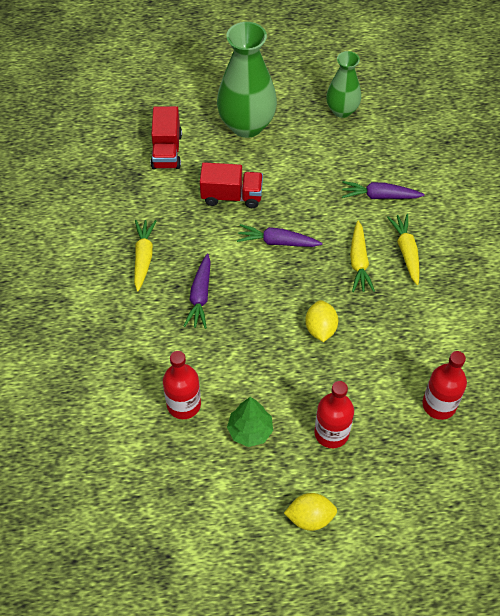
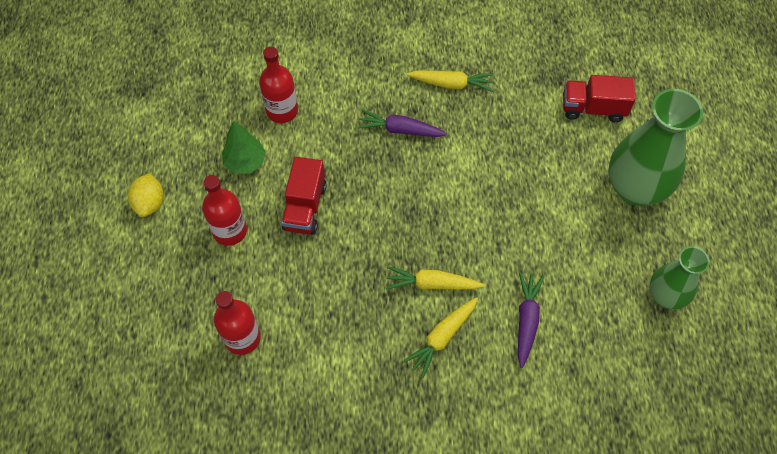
camera: 95 degrees right, 5 degrees up
red truck [200,162,263,208] -> red truck moved to [281,157,327,234]
purple carrot [237,224,322,247] -> none
yellow lemon [305,300,338,342] -> none
yellow carrot [387,214,419,285] -> yellow carrot turned 135 degrees clockwise [403,297,478,378]

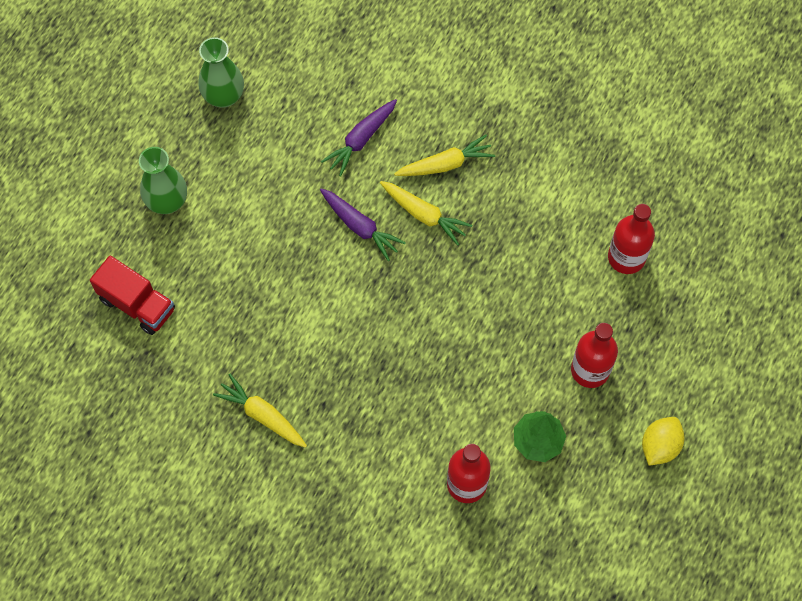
camera: 150 degrees left, 5 degrees up
red truck [281,157,327,234] -> none
purple carrot [357,110,447,137] -> purple carrot moved to [320,188,406,261]
green vase [609,89,703,205] -> green vase [139,147,187,214], size x0.60

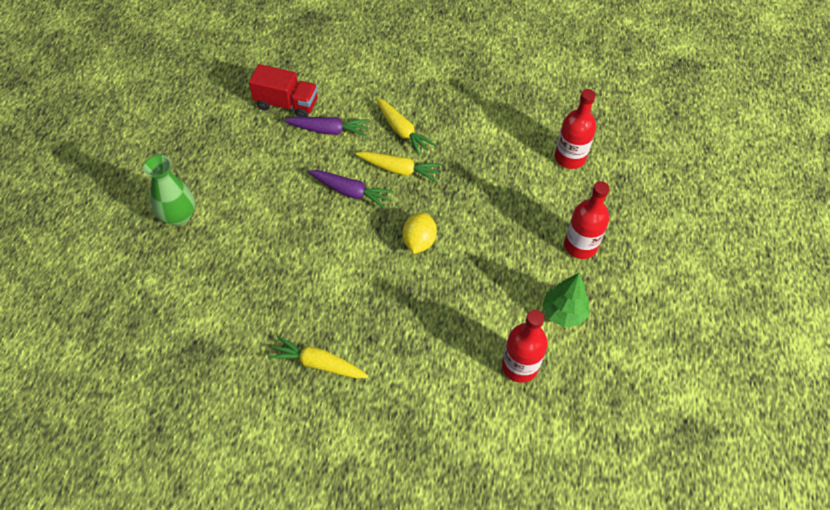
camera: 20 degrees left, 10 degrees down
red truck [90,255,175,335] -> red truck moved to [249,64,318,117]
green vase [198,37,244,108] -> none
purple carrot [321,99,397,176] -> purple carrot turned 105 degrees counterclockwise [284,117,369,137]
yellow carrot [394,135,495,176] -> yellow carrot turned 90 degrees clockwise [376,98,436,156]
yellow lemon [642,417,685,466] -> yellow lemon moved to [403,212,437,254]

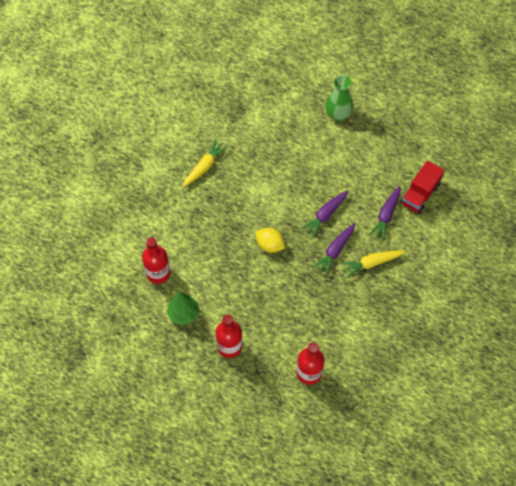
camera: 110 degrees right, 5 degrees up
yellow carrot [355,151,442,182] -> purple carrot [312,223,355,276]

